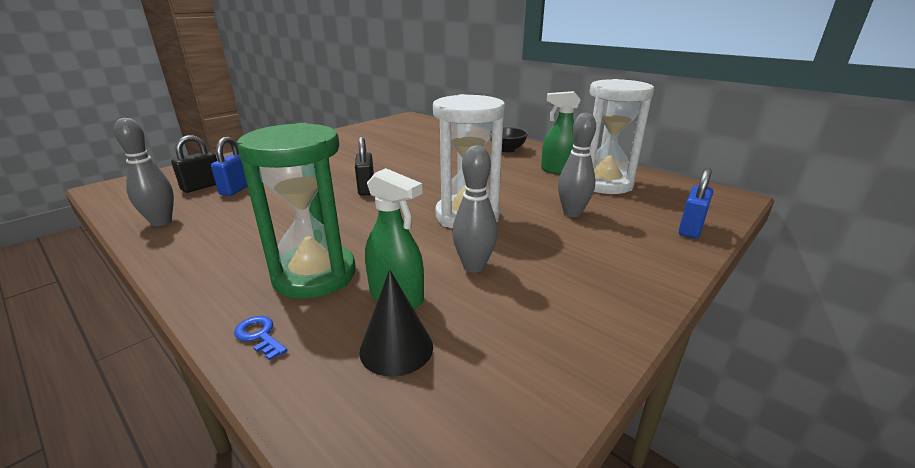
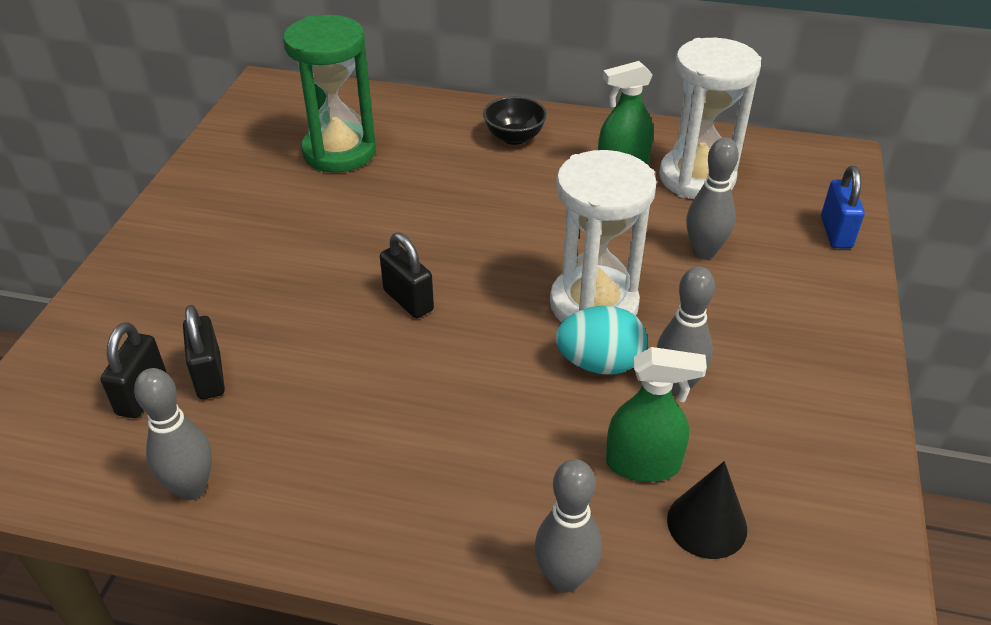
camera: 30 degrees left, 15 degrees up
blue padlock [211,137,248,196] -> black padlock [183,305,225,399]
blue key [234,316,288,360] -> grey bowling pin [534,459,602,593]
green hourglass [237,123,356,299] -> green hourglass moved to [283,15,376,173]
none -> turquoise egg [555,306,648,375]

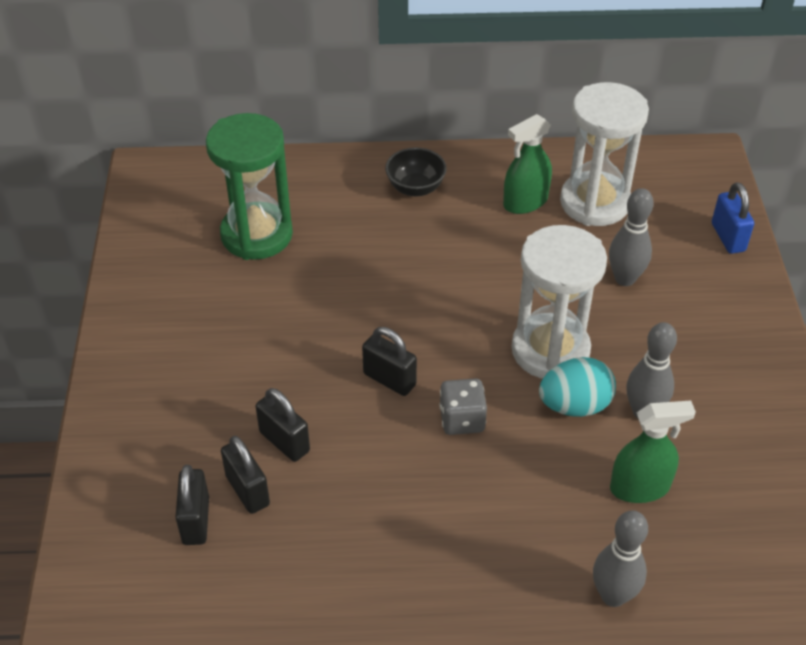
camera: 15 degrees left, 5 degrees up
grey bowling pin [134,368,212,500] -> none
black cone [667,461,747,559] -> none
none -> black padlock [256,388,310,462]
none -> grey dice [439,378,487,435]

